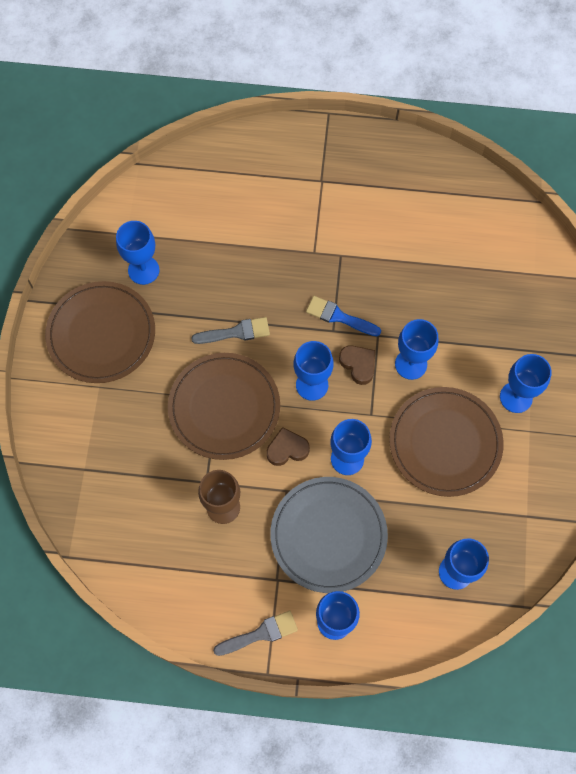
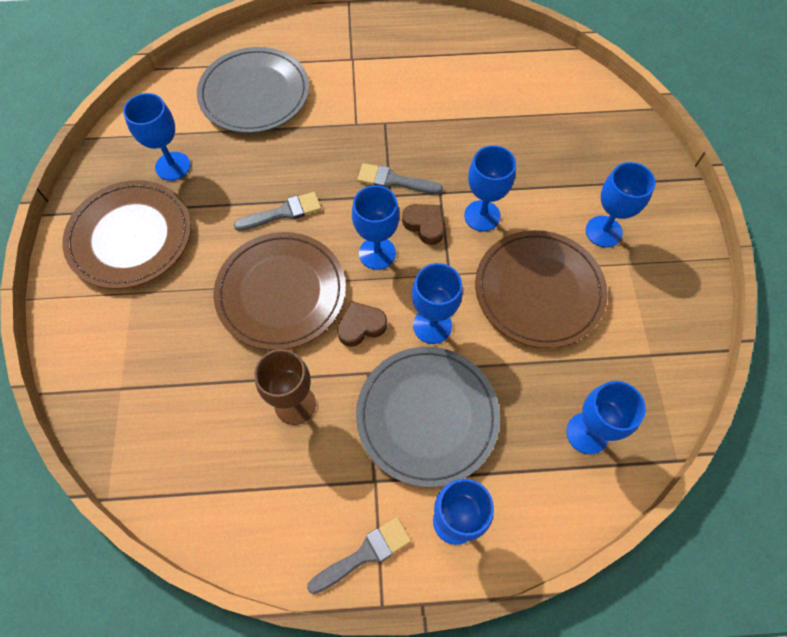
camera: 10 degrees left, 5 degrees down
blue brush [306,296,381,336] -> grey brush [357,163,443,194]
none -> grey plate [197,47,309,133]

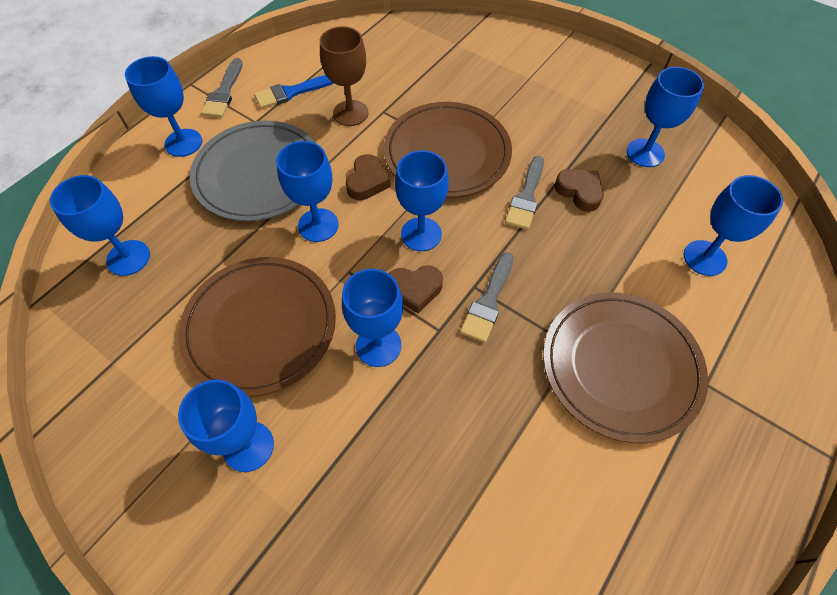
camera: 130 degrees right, 5 degrees down
brown plate [63,180,191,289] -> brown plate moved to [543,292,708,443]
grey plate [197,47,309,133] -> blue goblet [684,175,783,276]
grey brush [357,163,443,194] -> grey brush turned 150 degrees clockwise [460,252,514,343]
none -> blue brush [254,75,334,109]
none -> brown heart [554,169,604,212]

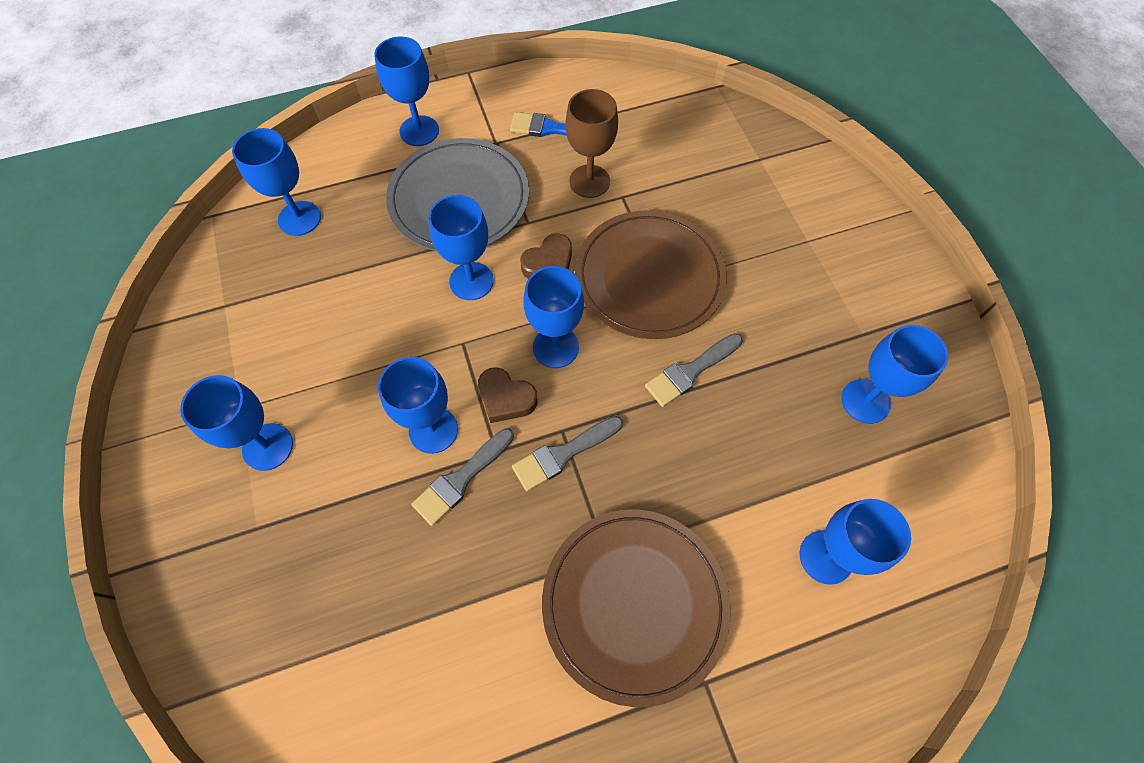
camera: 35 degrees right, 5 degrees up
brown plate [178,257,336,397] -> none
grey brush [201,58,243,118] -> grey brush moved to [411,428,514,526]
brown heart [554,169,604,212] -> none

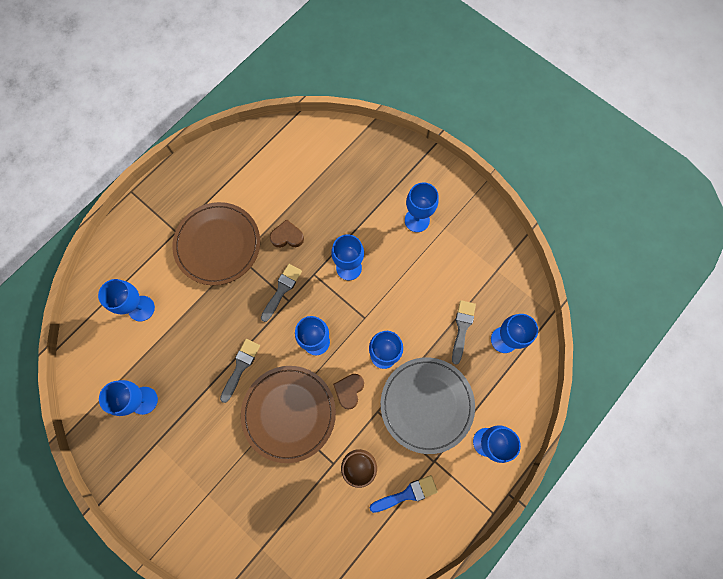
camera: 150 degrees right, 10 degrees up
grey brush [411,428,514,526] -> grey brush moved to [452,300,476,365]
brown heart [478,367,538,423] -> brown heart moved to [270,219,304,248]

